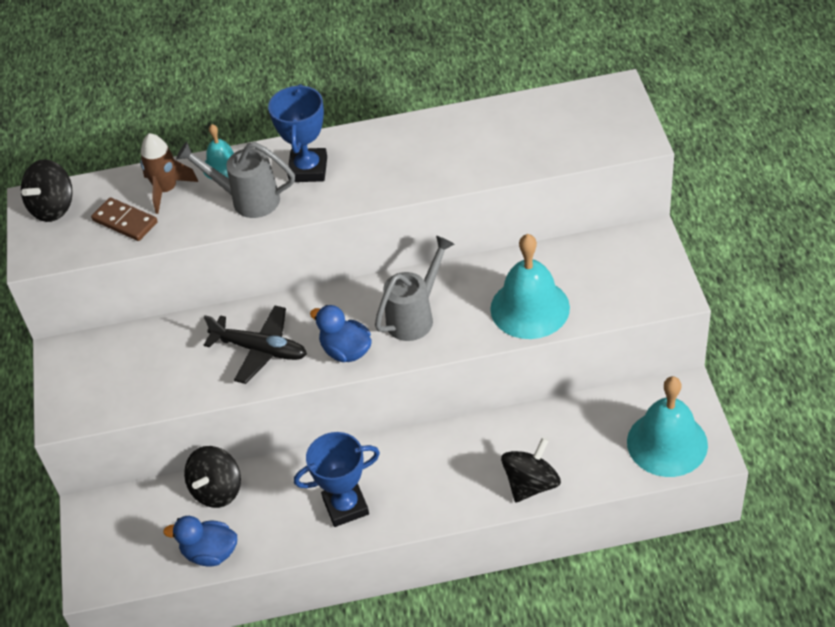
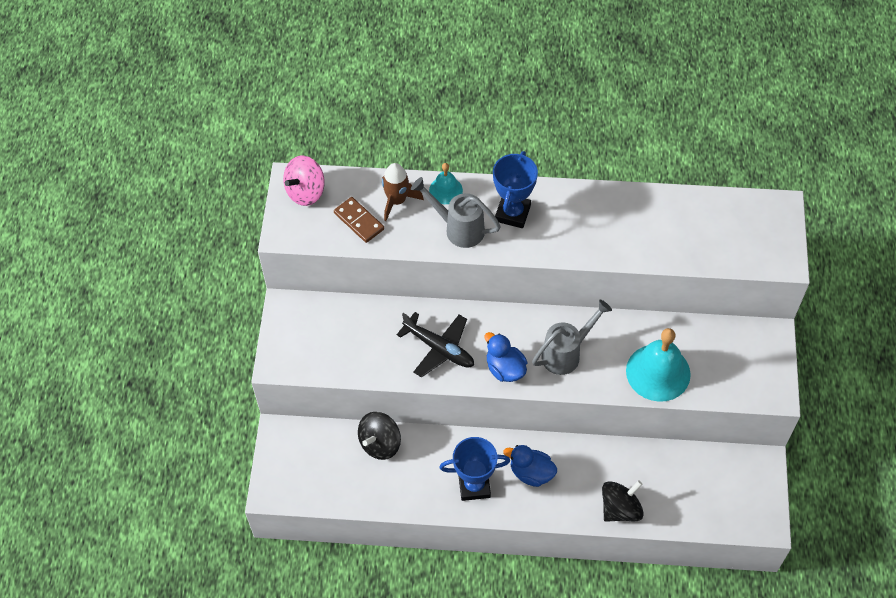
camera: 10 degrees right, 10 degrees up
black spinning top [21,159,73,222] -> pink spinning top [283,156,325,206]
blue duck [163,516,237,566] -> blue duck moved to [503,445,557,487]
turquoise bell [627,376,708,477] -> none

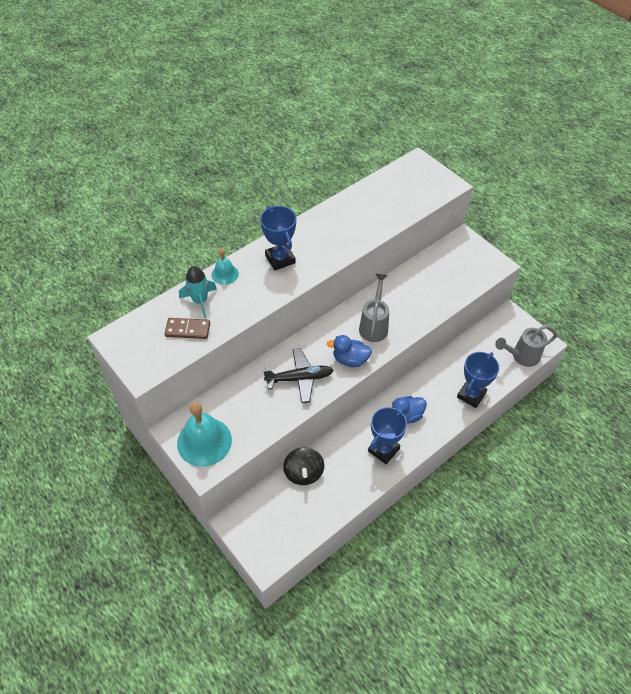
camera: 45 degrees left, 5 degrees down
pink spinning top [283,156,325,206] -> none
brown rocket [382,163,424,221] -> turquoise rocket [179,266,217,318]
grey watering can [411,177,501,248] -> grey watering can moved to [495,325,557,367]
black spinning top [602,480,644,522] -> blue trophy [457,352,499,408]
turquoise bell [626,328,691,402] -> turquoise bell moved to [177,402,232,467]

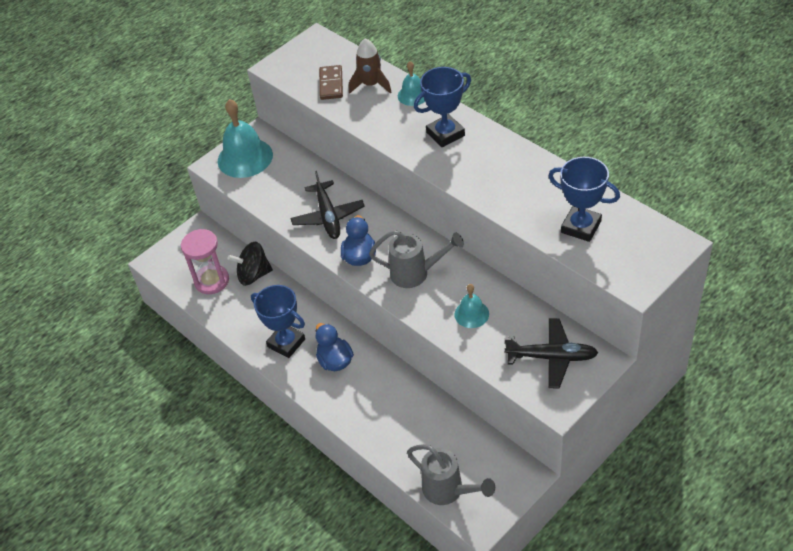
camera: 90 degrees right, 5 degrees down
turquoise rocket [179,266,217,318] -> brown rocket [349,38,392,94]
blue trophy [457,352,499,408] -> blue trophy moved to [548,157,620,242]
grey watering can [495,325,557,367] -> grey watering can turned 150 degrees clockwise [407,444,495,505]
none -> pink hourglass [181,229,229,294]
none -> turquoise bell [454,284,489,328]
none -> black plane [505,318,598,389]

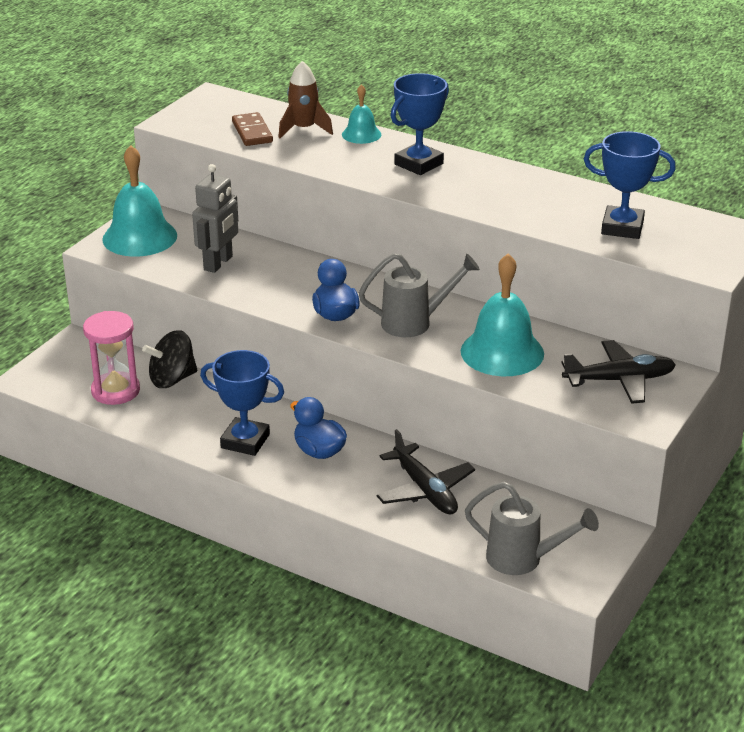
camera: 20 degrees left, 15 degrees down
black plane [290,171,365,239] -> black plane moved to [377,429,475,515]
turquoise bell [454,284,489,328] -> turquoise bell [461,254,544,376], size x1.87
none -> grey robot [192,164,238,273]

